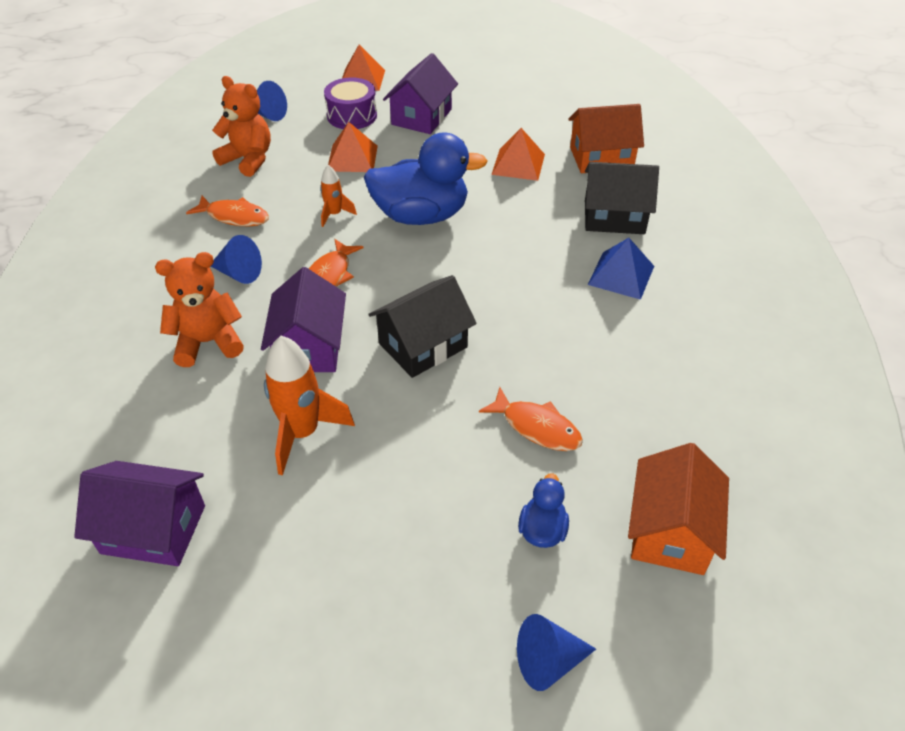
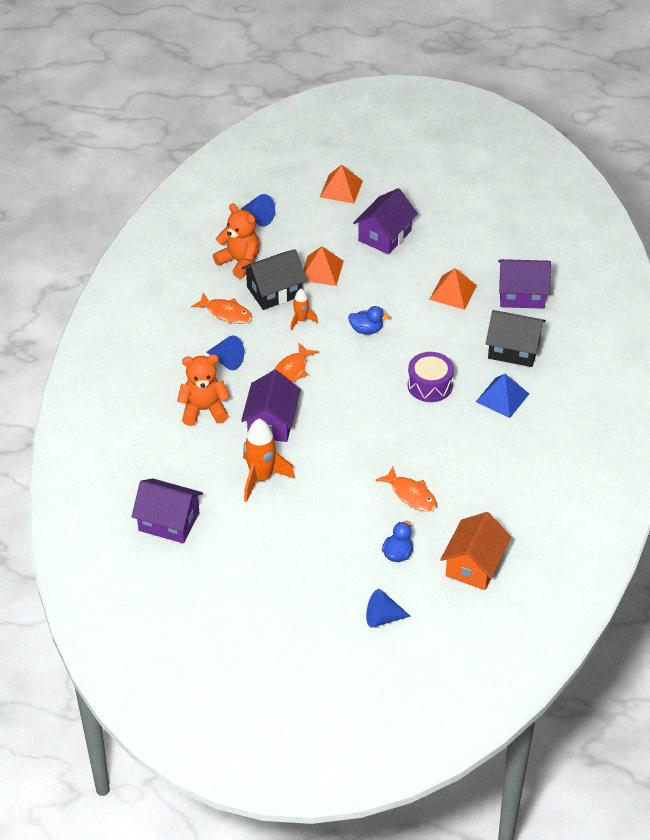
camera: 10 degrees right, 0 degrees up
purple drum [324,78,377,129] -> purple drum moved to [408,352,454,402]
blue duck [364,132,487,225] -> blue duck [348,306,390,334], size x0.46
black house [368,275,477,378] -> black house moved to [242,249,307,310]
orange house [569,104,644,173] -> purple house [498,259,551,309]

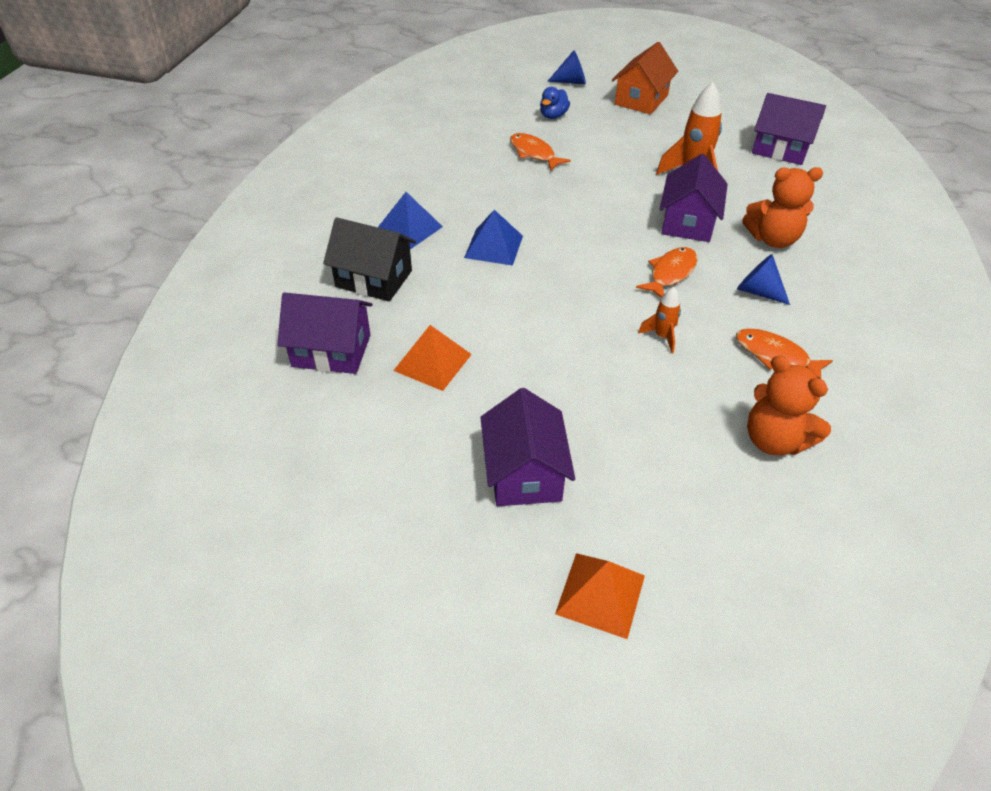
camera: 175 degrees left, 0 degrees up
blue cone [241,194,275,227] -> none
black house [242,249,307,310] -> none
orange pyramid [303,246,344,286] -> none
blue duck [348,306,390,334] -> none
purple house [353,188,418,254] -> purple house turned 45 degrees counterclockwise [480,388,575,506]
purple drum [408,352,454,402] -> blue pyramid [464,210,523,266]
orange house [440,512,512,590] -> orange house moved to [612,42,678,114]

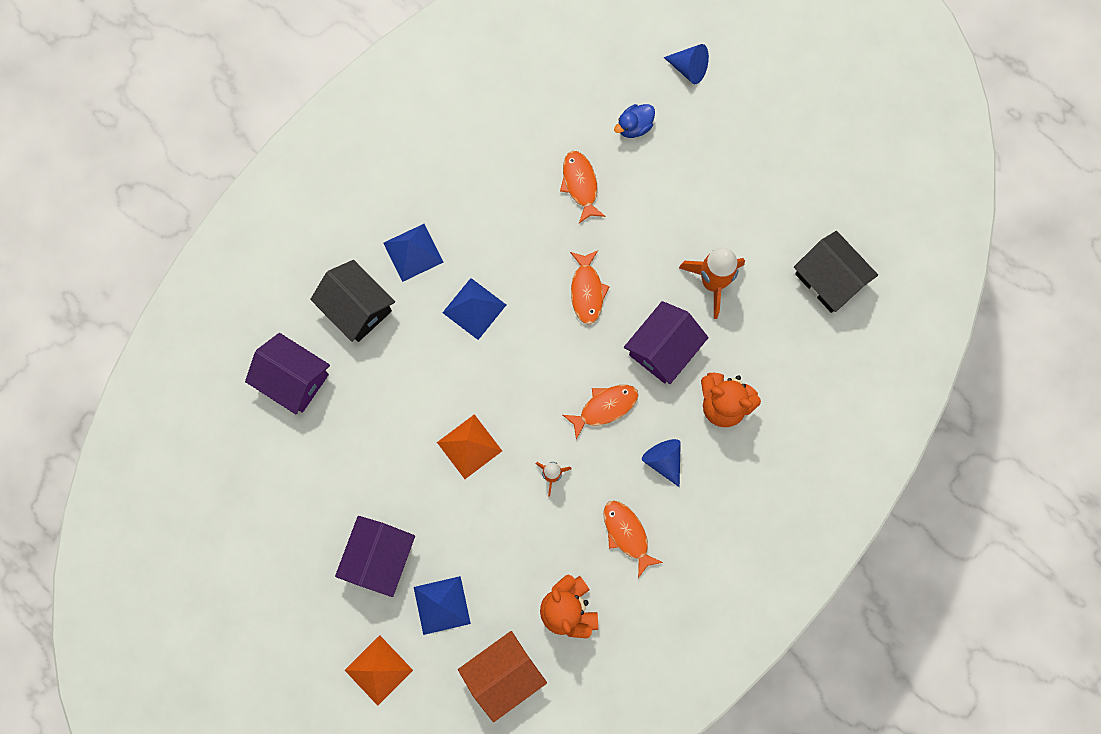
camera: 25 degrees right, 30 degrees up
orange pyramid [393,325,472,391] -> orange pyramid moved to [437,414,502,479]
orange house [612,42,678,114] -> orange house moved to [458,631,547,722]
purple house [752,93,826,165] -> black house [794,231,878,313]
none -> blue pyramid [414,576,471,635]
none -> orange fish [570,251,610,325]

